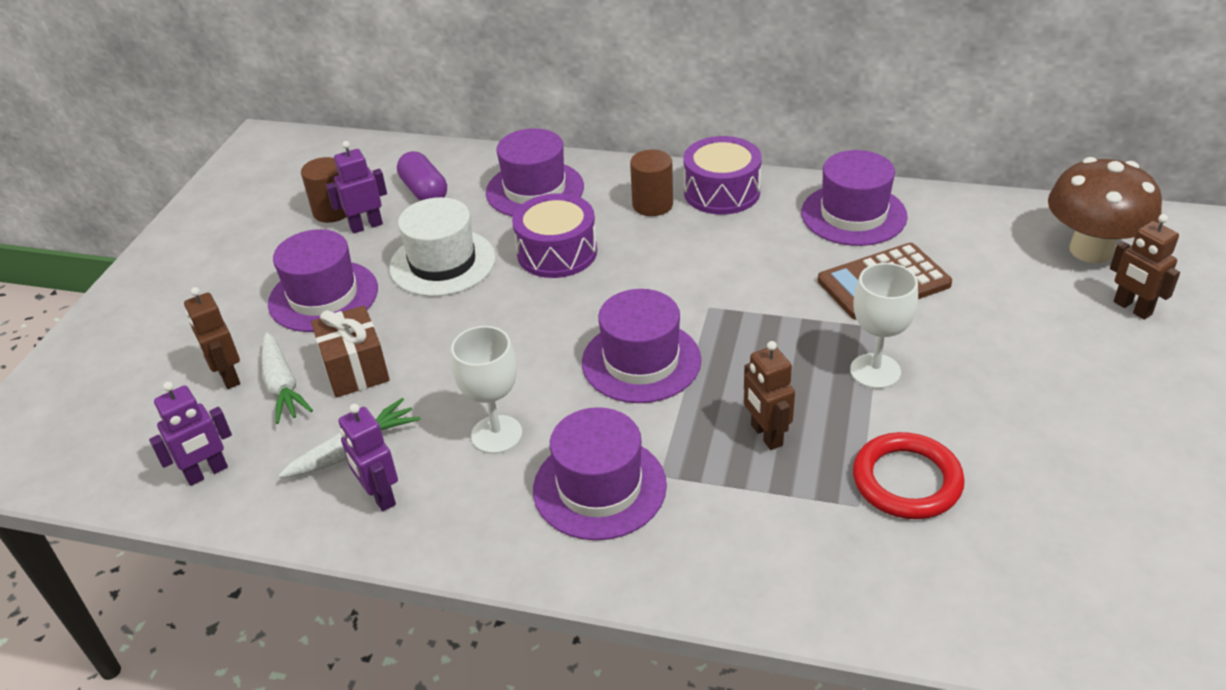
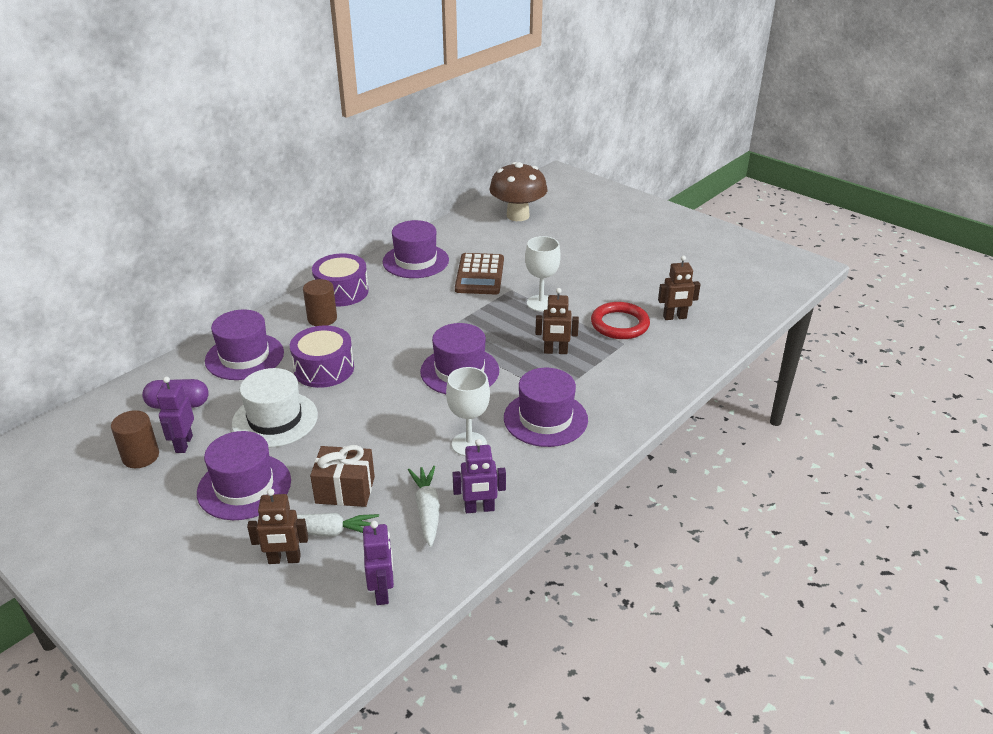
camera: 65 degrees left, 5 degrees down
brown robot [1110,214,1180,320] -> brown robot moved to [658,256,701,320]

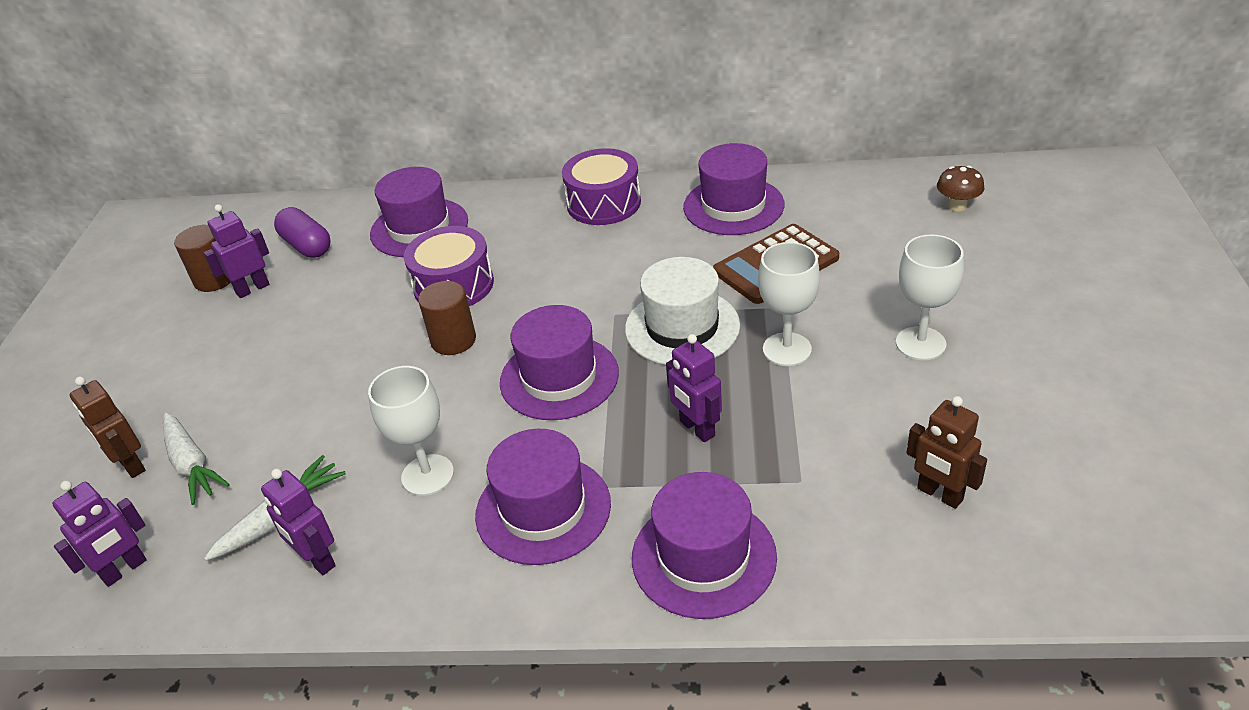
camera: 55 degrees right, 5 degrees up
purple hat [197,431,291,520] -> purple hat moved to [632,472,777,619]
white hat [232,368,318,448] -> white hat moved to [625,257,740,365]
brown cylinder [303,279,337,326] -> brown cylinder moved to [418,281,476,355]
brown gift [310,445,375,507] -> none
brown mushroom [490,162,547,221] -> brown mushroom [937,166,984,211], size x0.47
brown robot [535,288,579,354] -> purple robot [666,334,722,442]
red ring [591,302,650,339] -> none
none -> white goblet [896,235,964,360]

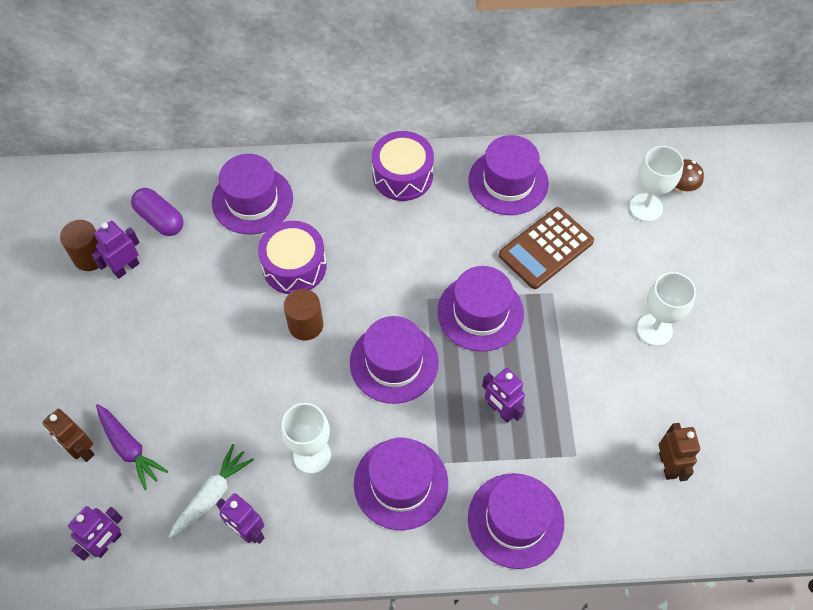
camera: 10 degrees left, 20 degrees up
white carrot [163,412,230,505] -> purple carrot [96,404,168,490]
white hat [625,257,740,365] -> purple hat [437,266,524,352]
white goblet [758,242,820,366] -> white goblet moved to [630,146,684,222]
brown robot [907,396,987,509] -> brown robot turned 135 degrees counterclockwise [659,423,700,481]

